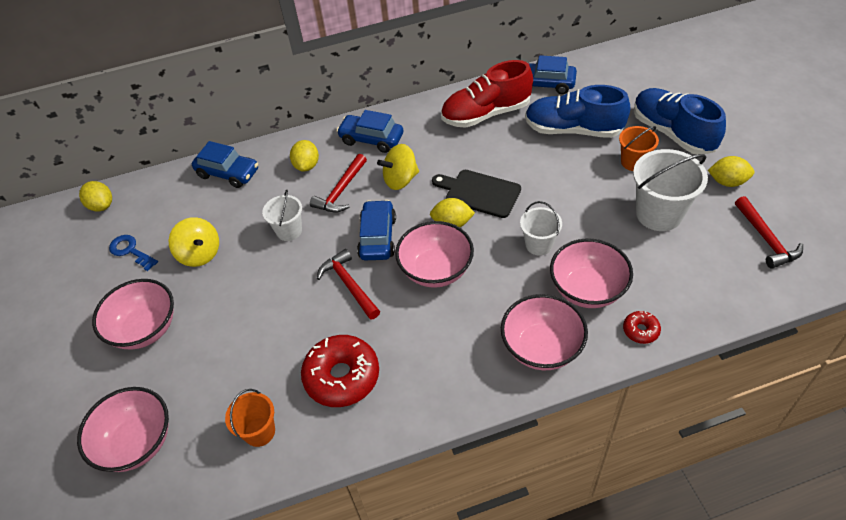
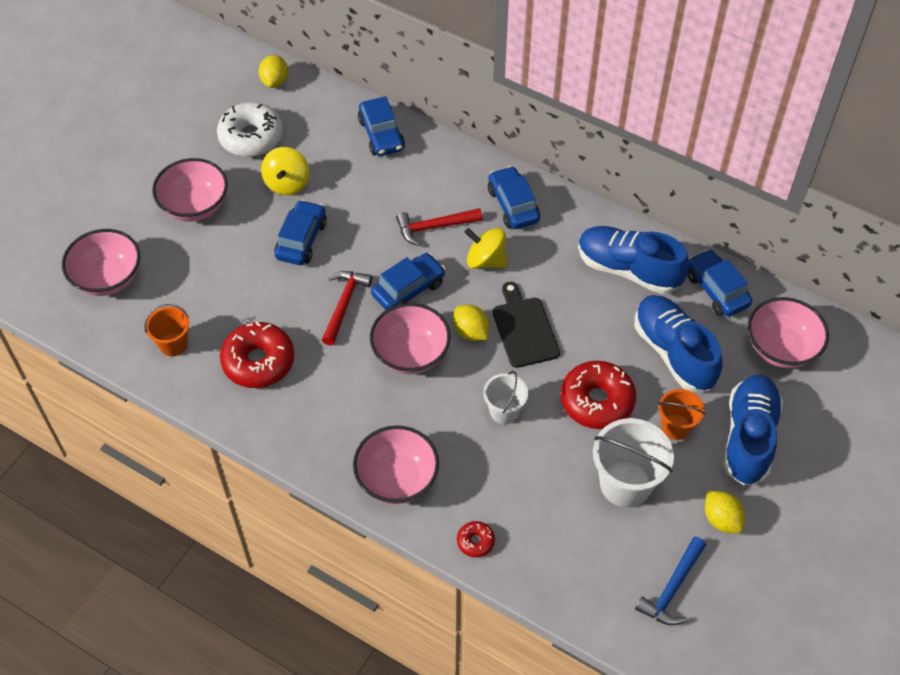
camera: 45 degrees right, 5 degrees up
blue key [109,235,158,271] -> white donut [217,102,283,157]
white bucket [262,190,302,241] -> none
yellow lemon [290,140,319,172] -> none
red shoe [441,60,533,128] -> blue shoe [578,226,689,294]
pink bowl [550,239,633,308] -> pink bowl moved to [747,297,829,368]
red hammer [735,196,803,269] -> blue hammer [635,537,706,626]
none -> blue car [274,200,327,265]
none -> red donut [561,361,636,429]

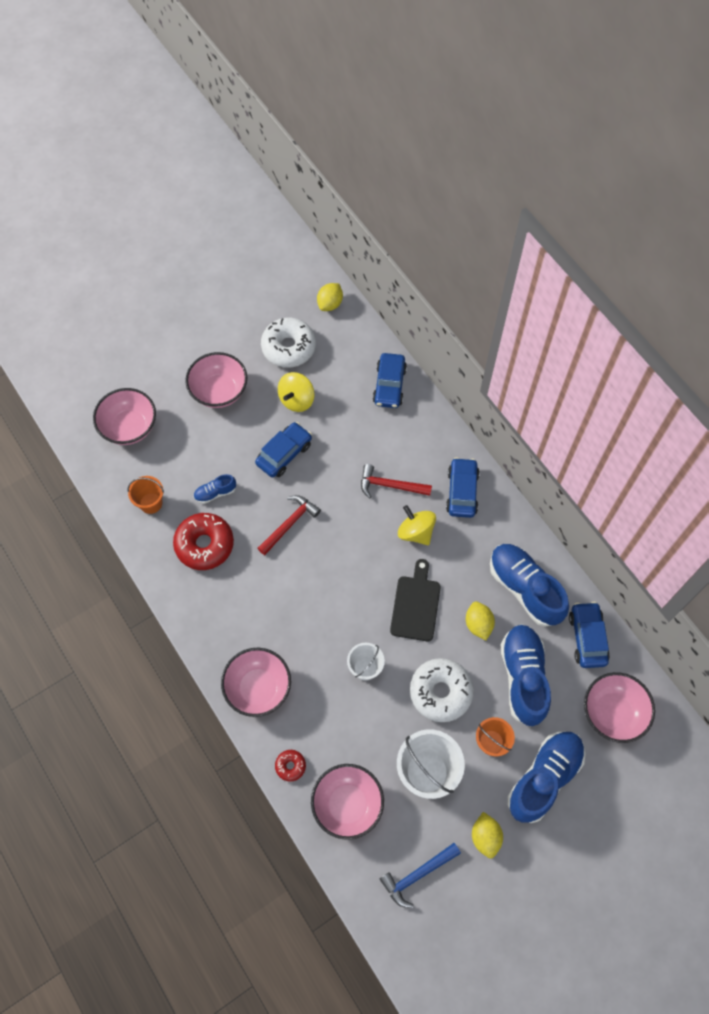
camera: 25 degrees right, 10 degrees up
pink bowl [370,303,451,374] -> pink bowl moved to [311,764,384,840]
blue car [371,253,446,310] -> none
yellow lemon [453,305,489,341] -> yellow lemon moved to [466,601,495,640]
red donut [561,361,636,429] -> white donut [410,658,474,722]
none -> blue shoe [193,474,236,504]

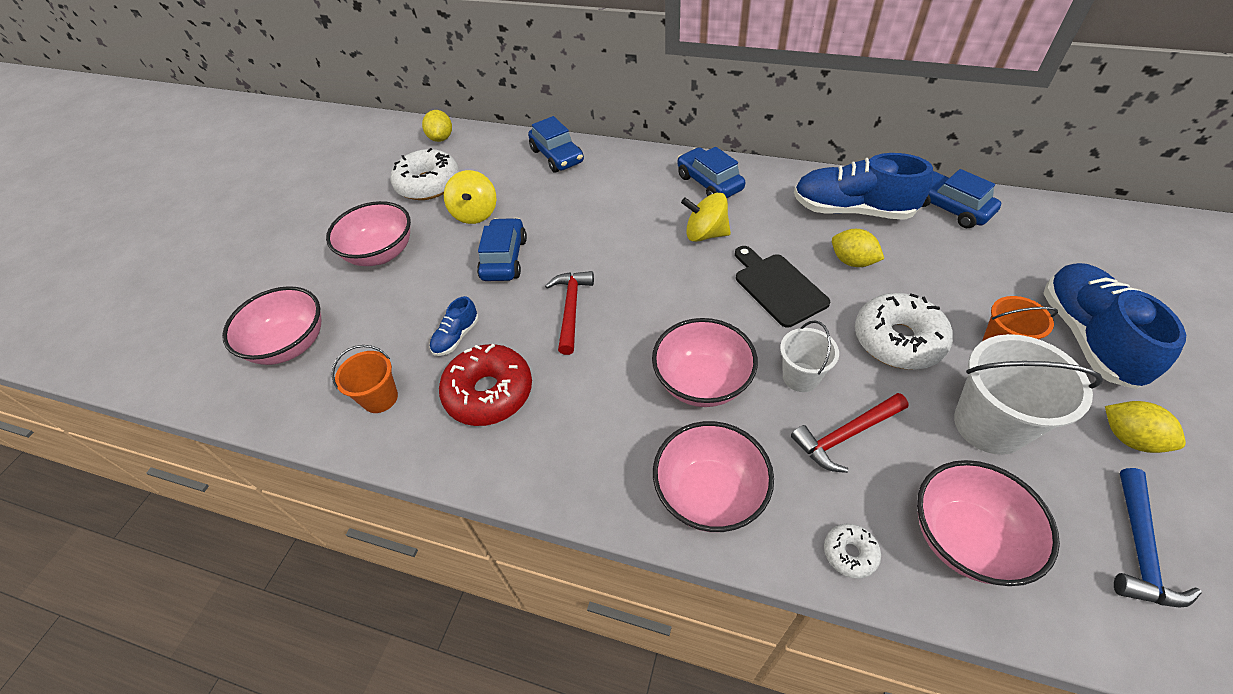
camera: 35 degrees left, 15 degrees down
red donut [275,750,306,782] -> white donut [824,524,881,579]
red hammer [361,464,432,499] -> red hammer moved to [791,393,909,473]
blue shoe [500,624,551,726] -> none
pink bowl [584,672,655,743] -> pink bowl moved to [652,318,758,407]

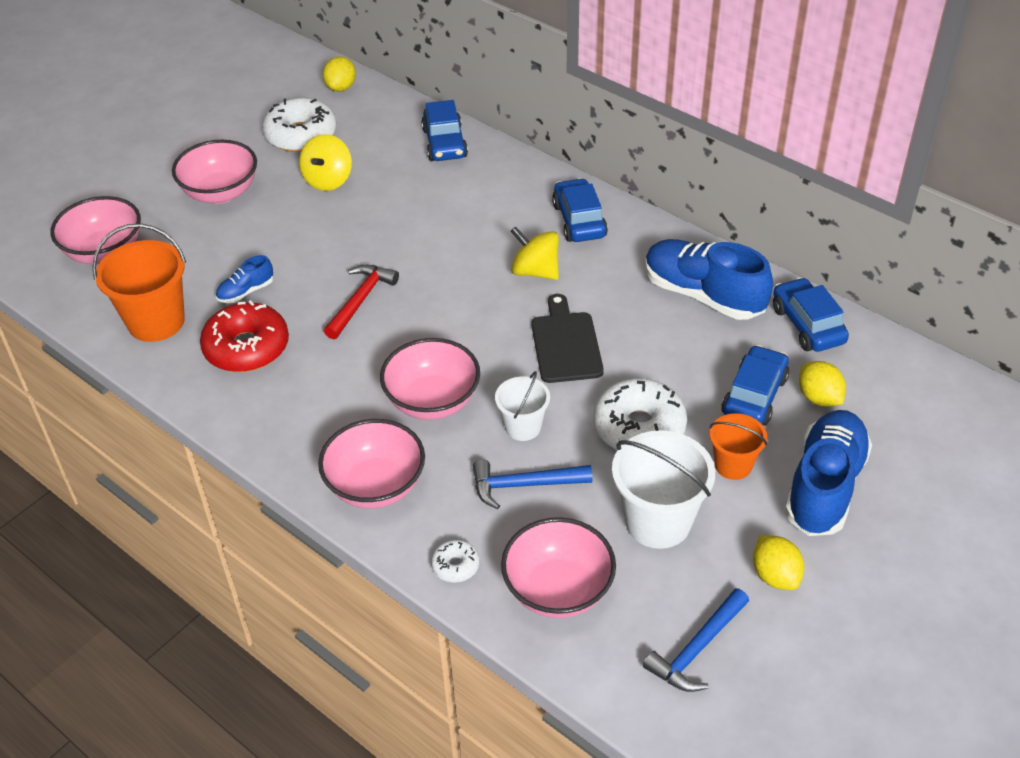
camera: 20 degrees right, 5 degrees down
orange bucket [332,345,398,413] -> orange bucket [92,224,186,342], size x1.70
blue car [477,218,527,281] -> blue car moved to [721,345,789,426]
red hammer [791,393,909,473] -> blue hammer [473,459,593,509]
yellow lemon [832,229,884,267] -> yellow lemon moved to [799,361,846,407]

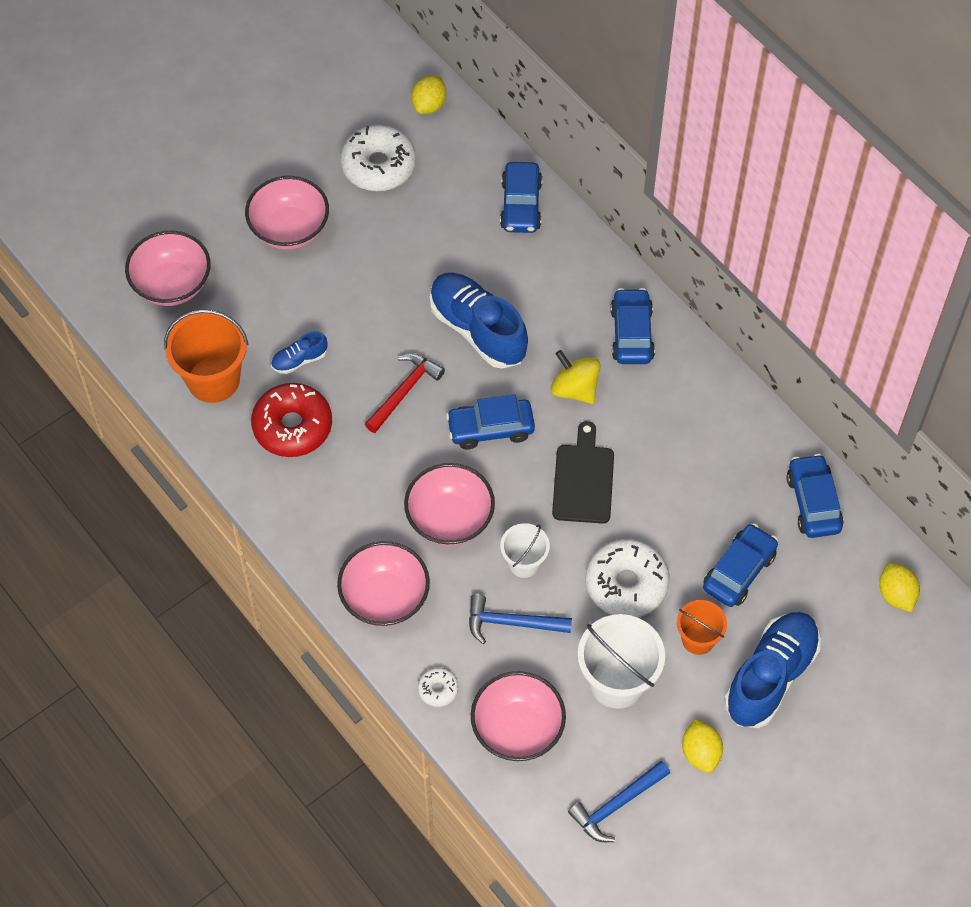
camera: 10 degrees right, 15 degrees up
yellow spinning top [299,134,352,191] -> none
blue shoe [645,239,773,320] -> blue shoe moved to [430,273,528,369]
yellow lemon [799,361,846,407] -> yellow lemon moved to [879,563,920,612]
none -> blue car [446,394,535,450]

